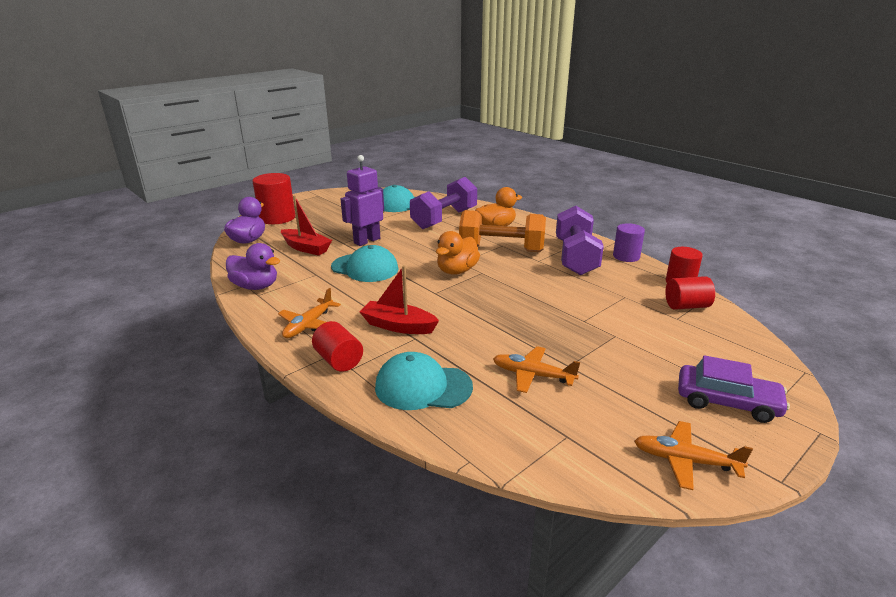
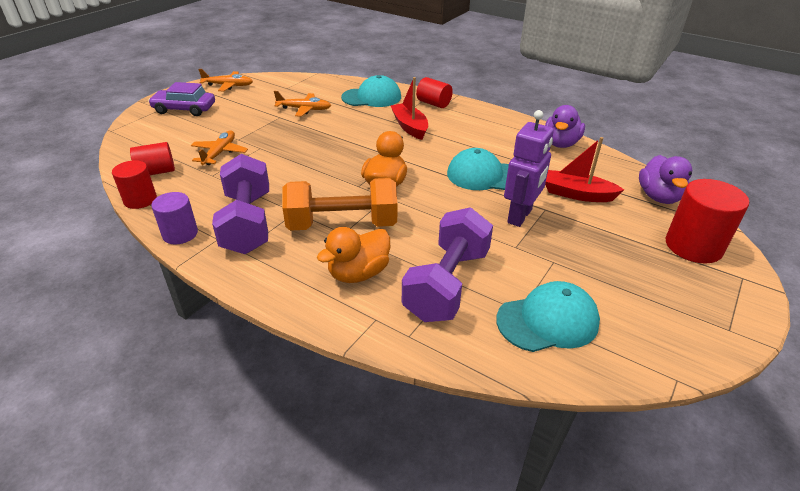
camera: 165 degrees right, 10 degrees up
purple duck [226,243,280,290] -> purple duck turned 75 degrees counterclockwise [545,105,585,148]
orange plane [278,288,341,338] -> orange plane moved to [191,131,248,165]
red boat [360,265,439,334] -> red boat turned 120 degrees counterclockwise [391,77,428,140]

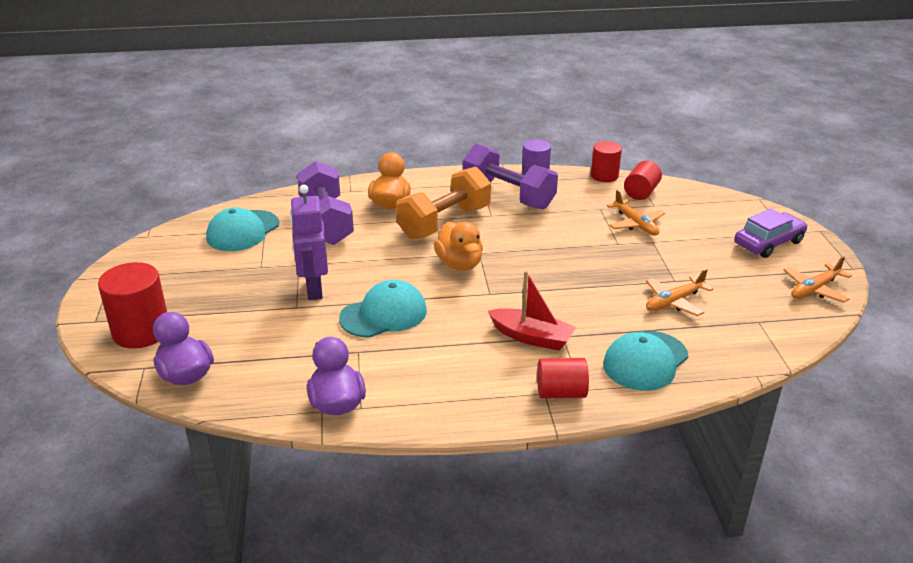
camera: 140 degrees right, 5 degrees down
red boat [545,137,624,202] -> none

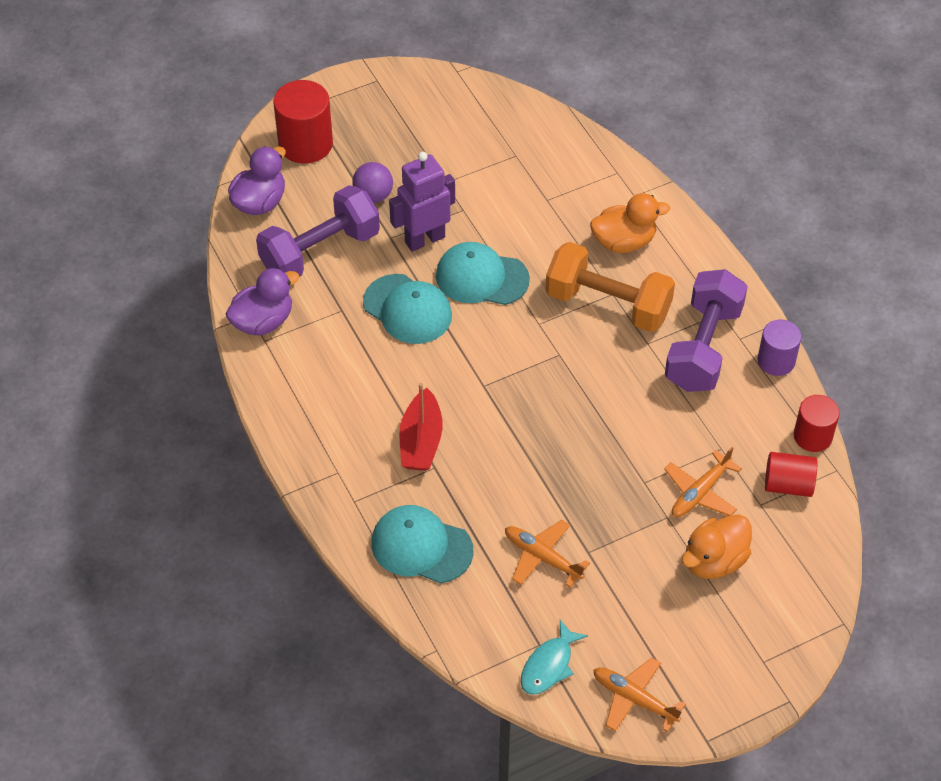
camera: 70 degrees right, 20 degrees up
turquoise cap [206,207,279,251] -> turquoise cap moved to [436,242,530,305]
purple dumbbell [297,161,354,245] -> purple dumbbell moved to [256,185,380,277]
orange duck [434,222,483,271] -> orange duck moved to [682,514,752,579]
red cylinder [537,358,589,399] -> none
purple car [734,208,807,258] -> none
none -> purple ball [352,162,393,203]
none -> turquoise fish [521,620,588,695]

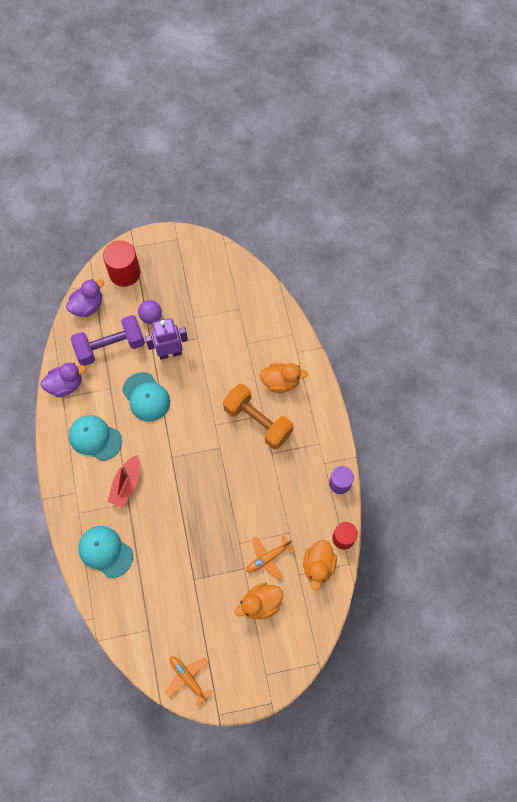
camera: 15 degrees right, 15 degrees up
turquoise cap [436,242,530,305] -> turquoise cap moved to [69,415,122,461]
orange plane [505,520,590,588] -> none
turquoise fish [521,620,588,695] -> none
purple dumbbell [665,269,748,392] -> none
red cylinder [765,452,817,497] -> orange duck [303,540,337,590]

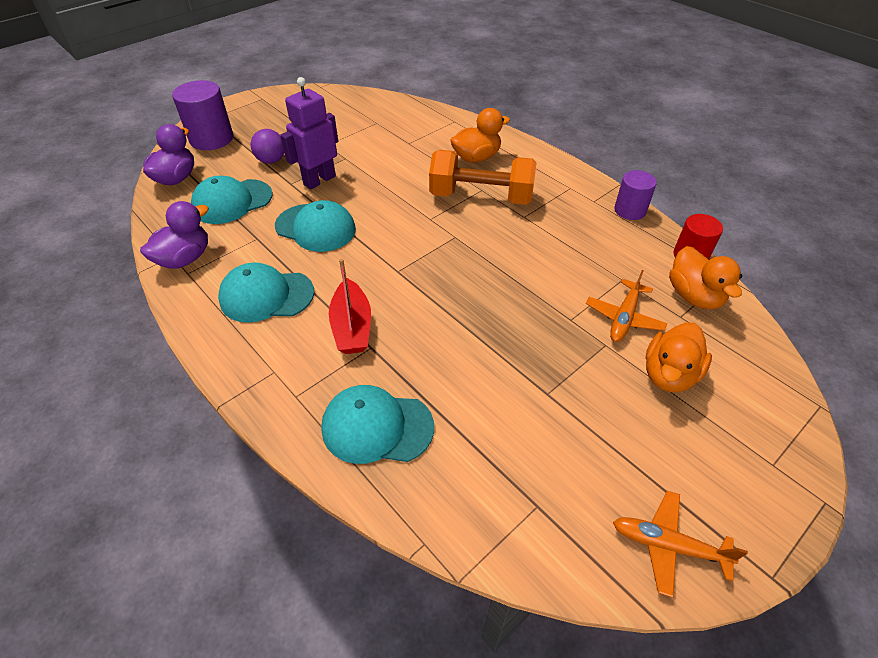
camera: 30 degrees left, 20 degrees down
purple dumbbell [70,315,145,366] -> turquoise cap [191,176,273,224]
red cylinder [103,241,140,287] -> purple cylinder [172,80,233,150]

